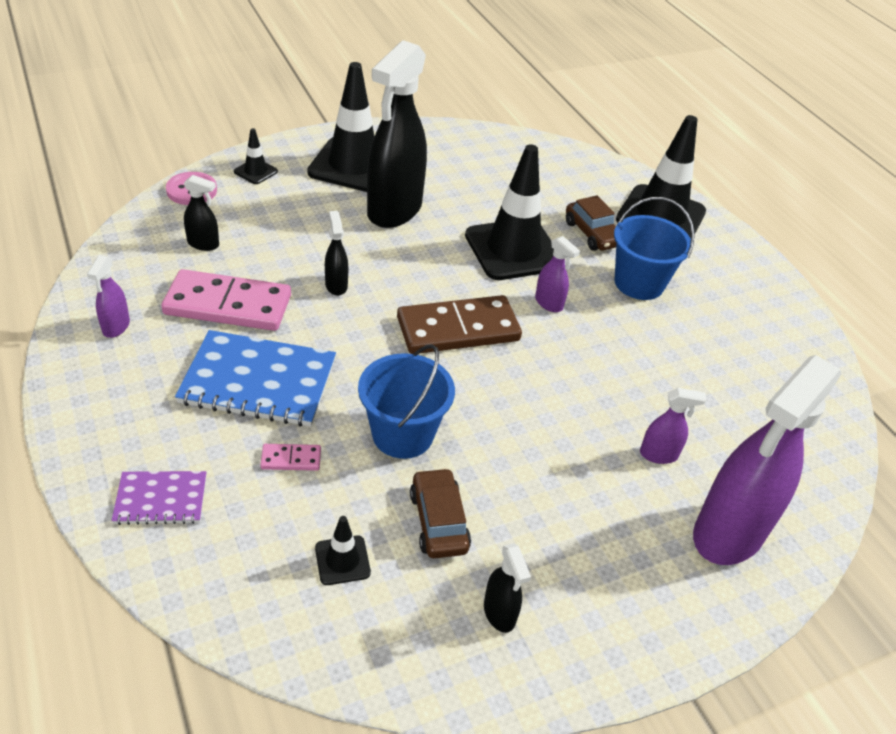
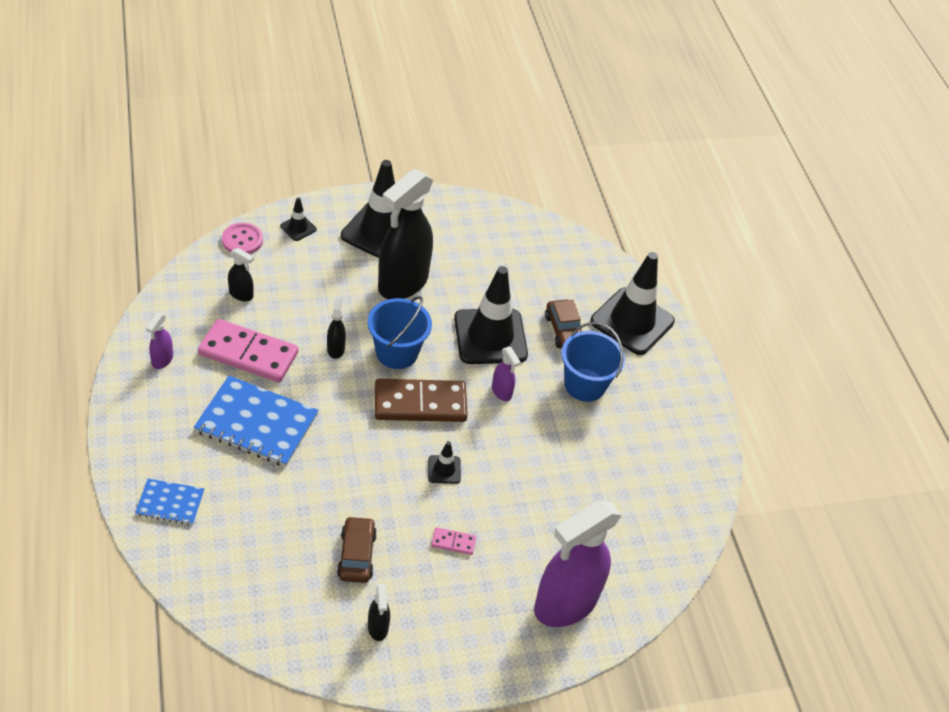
camera: 10 degrees right, 5 degrees up
purple notebook [111,471,207,525] -> blue notebook [135,479,204,525]
pink domino [260,444,321,471] -> pink domino moved to [431,527,476,555]
black traffic cone [315,516,371,585] -> black traffic cone moved to [428,441,461,484]
blue bucket [358,344,455,459] -> blue bucket moved to [367,296,432,369]
purple spray bottle [640,388,707,464] -> none

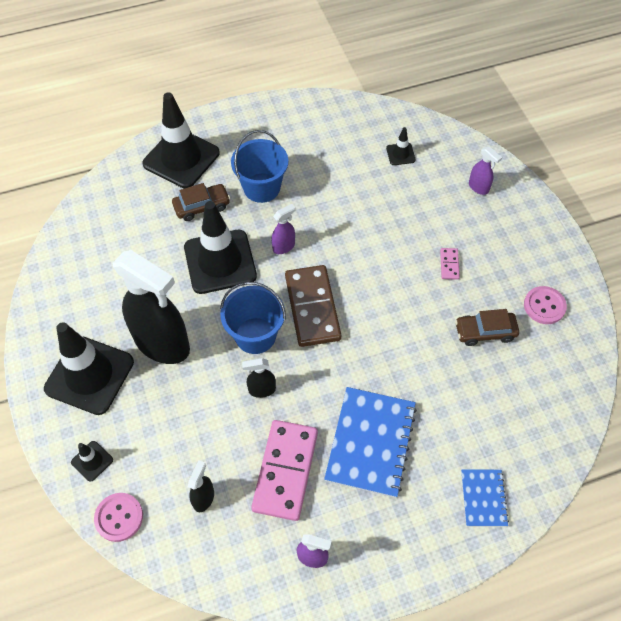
camera: 90 degrees left, 10 degrees up
black spray bottle [368,584,390,641] -> pink button [524,286,567,324]
black traffic cone [428,441,461,484] -> black traffic cone moved to [386,127,416,165]
purple spray bottle [534,500,622,627] -> purple spray bottle [469,146,502,195], size x0.42

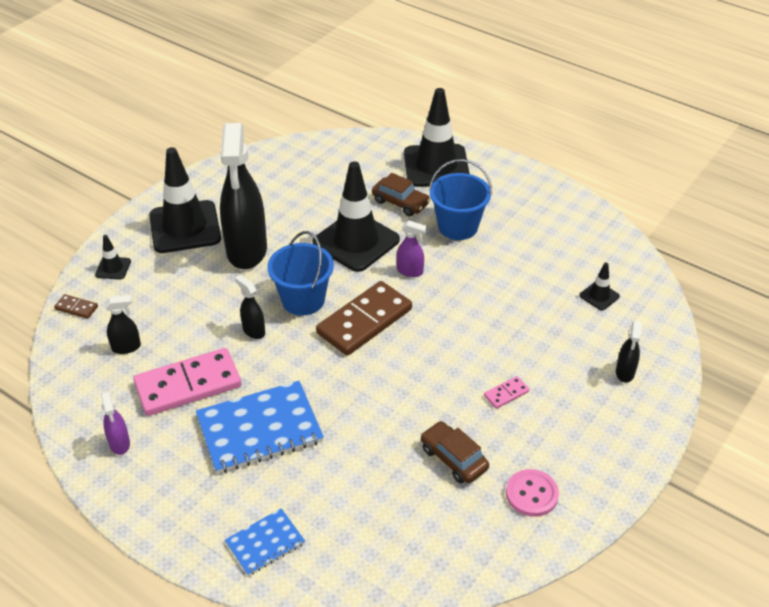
camera: 55 degrees right, 15 degrees down
pink button [94,493,143,542] -> brown domino [54,294,98,319]
purple spray bottle [469,146,502,195] -> black spray bottle [616,321,642,382]

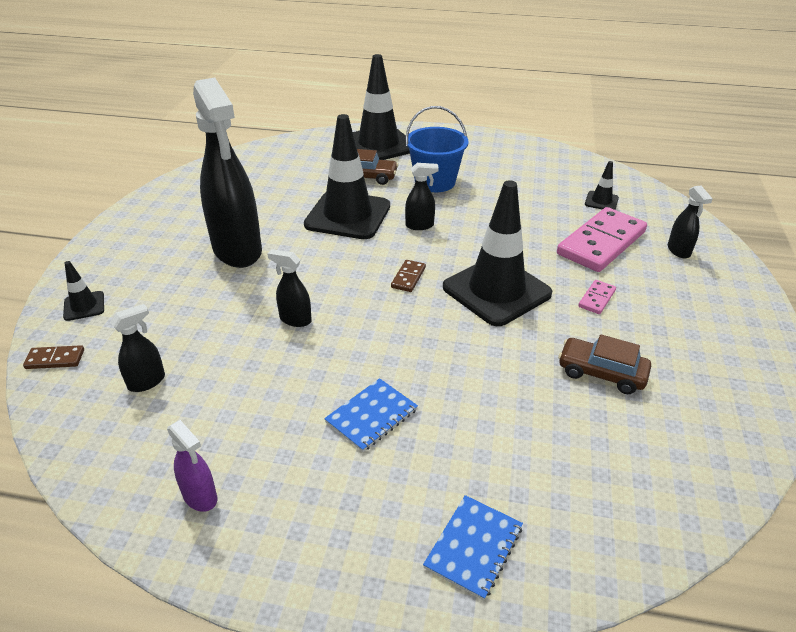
camera: 25 degrees left, 5 degrees down
pink domino [133,348,241,416] -> pink domino moved to [557,207,647,272]
black traffic cone [149,147,221,253] -> black traffic cone moved to [443,180,552,326]
blue notebook [196,381,324,474] -> blue notebook [324,378,418,452], size x0.55
blue bucket [267,231,334,316] -> none
brown domino [316,281,412,356] -> brown domino [391,260,426,292], size x0.43
purple spray bottle [397,220,427,277] -> black spray bottle [405,163,439,230]
pink button [506,469,559,517] -> none

